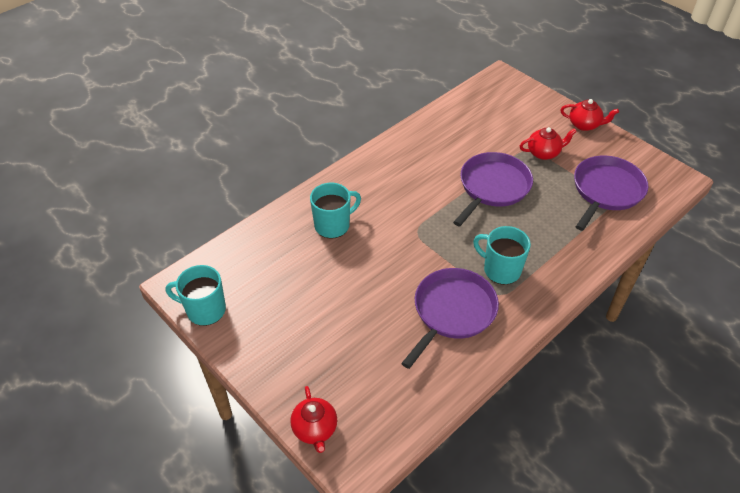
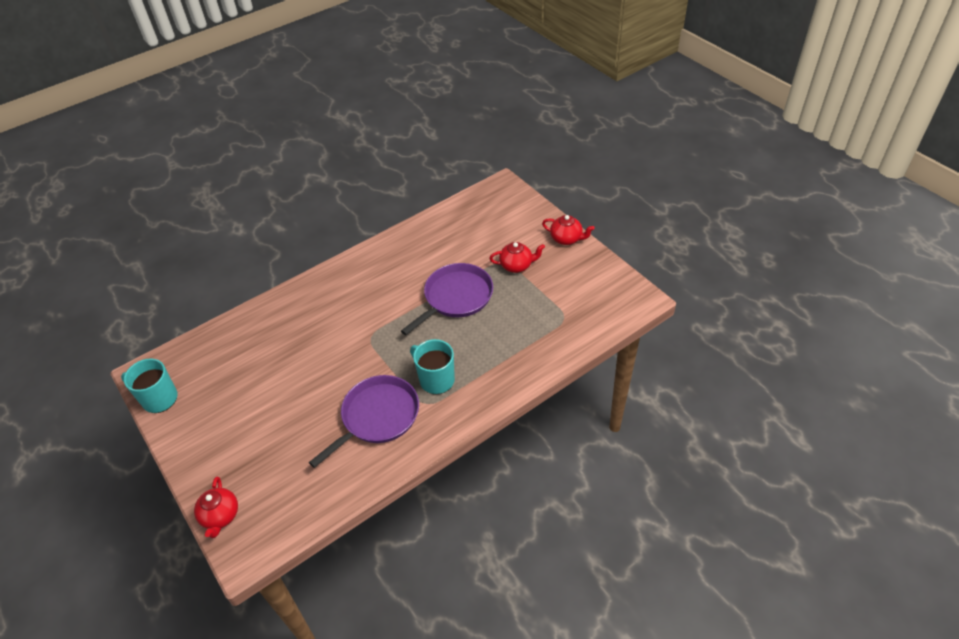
camera: 10 degrees right, 0 degrees up
turquoise mug [310,183,361,239] -> none
purple pan [574,155,648,231] -> none

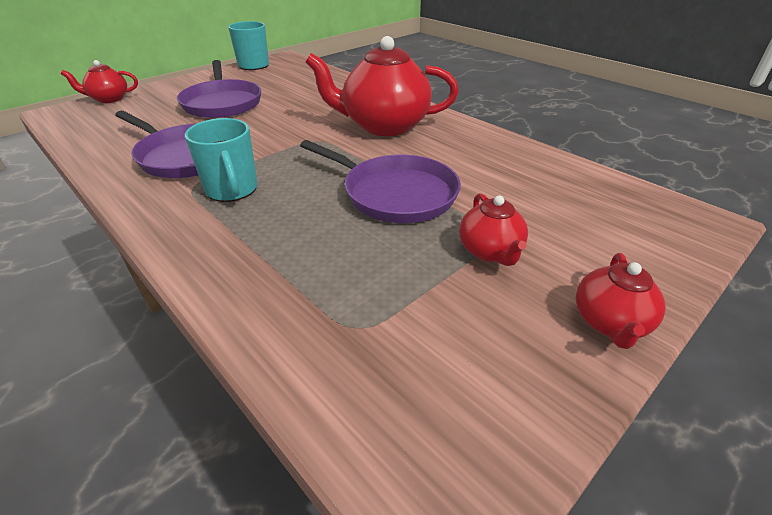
camera: 80 degrees right, 10 degrees down
turquoise mug [410,339,455,394] -> turquoise mug turned 120 degrees clockwise [185,118,258,202]
none -> purple pan [177,60,261,118]
none -> red teapot [305,36,459,136]

